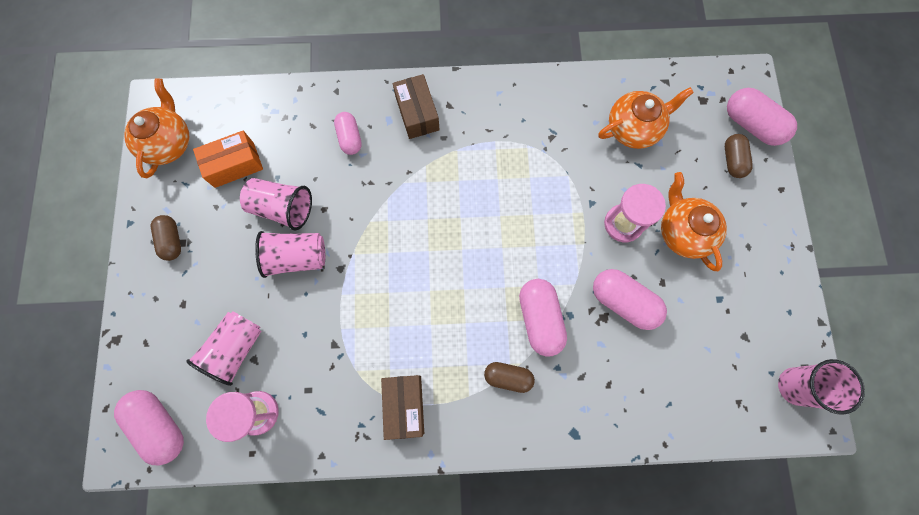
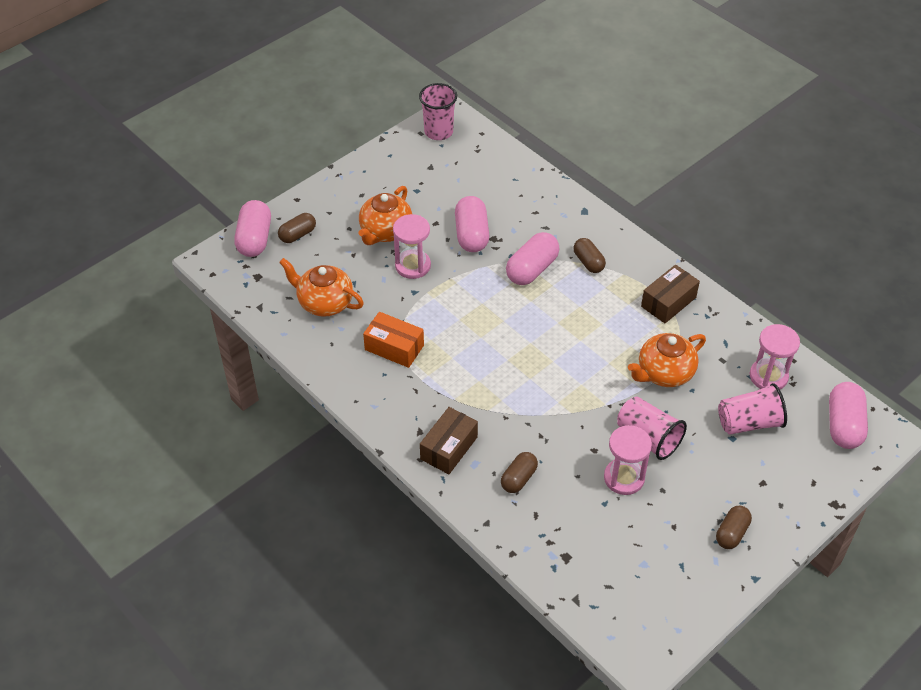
camera: 130 degrees left, 25 degrees down
orange teapot [124,78,190,178] -> orange teapot moved to [628,333,706,387]
orange box [193,131,263,188] -> orange box moved to [363,312,424,368]
pink cup [240,178,312,231] -> pink hourglass [604,425,652,495]
pink capsule [334,112,362,155] -> brown capsule [501,452,538,493]

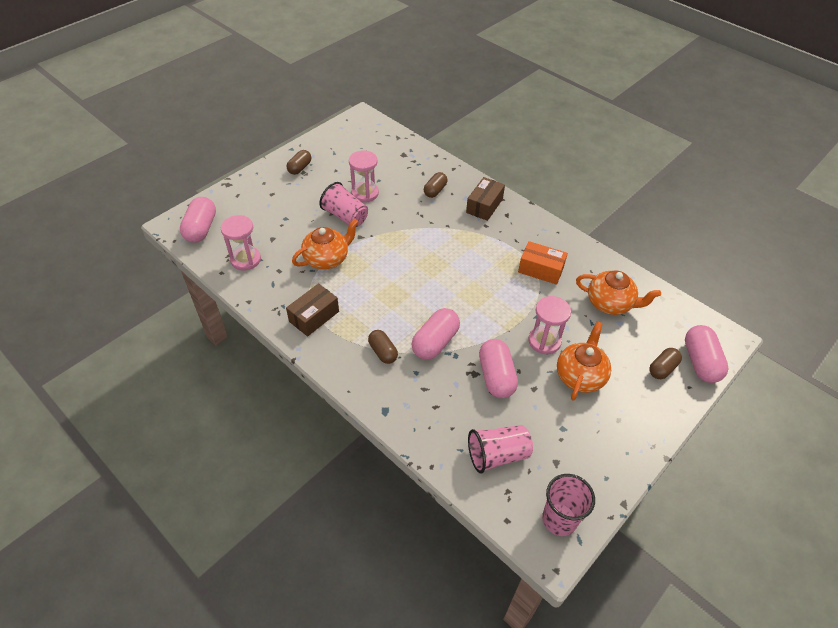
camera: 175 degrees right, 0 degrees up
pink cup [718,383,787,435] -> pink cup moved to [468,425,533,473]

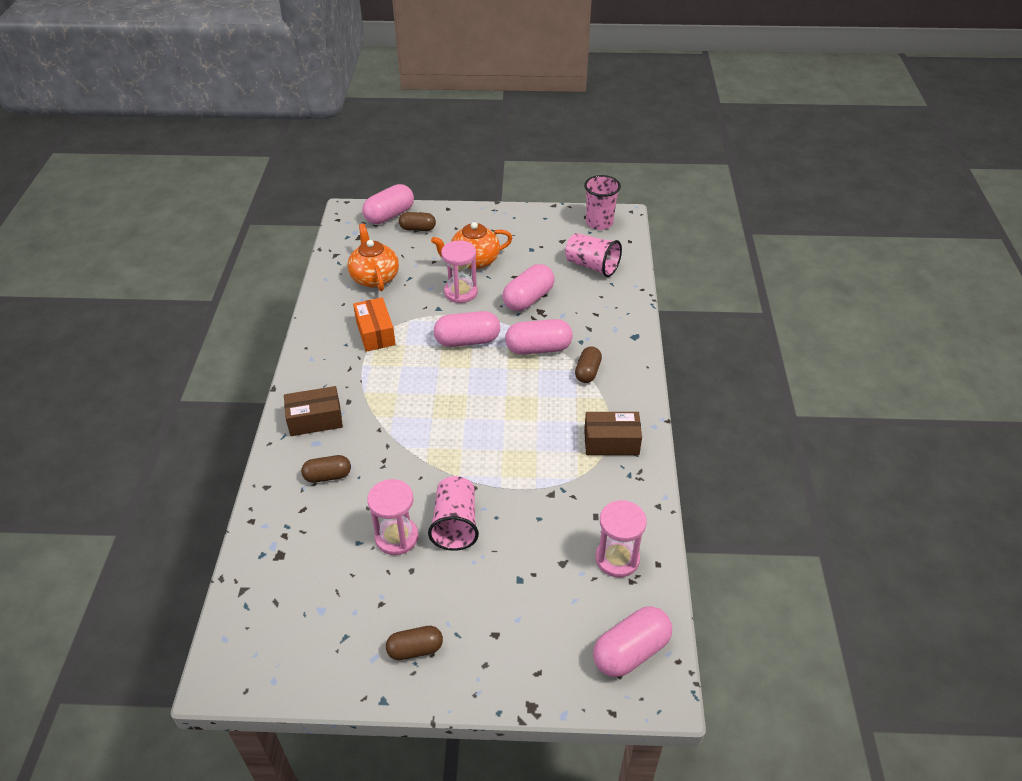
camera: 130 degrees left, 5 degrees down
orange teapot [292,219,359,270] -> none
none -> pink capsule [434,311,500,347]

